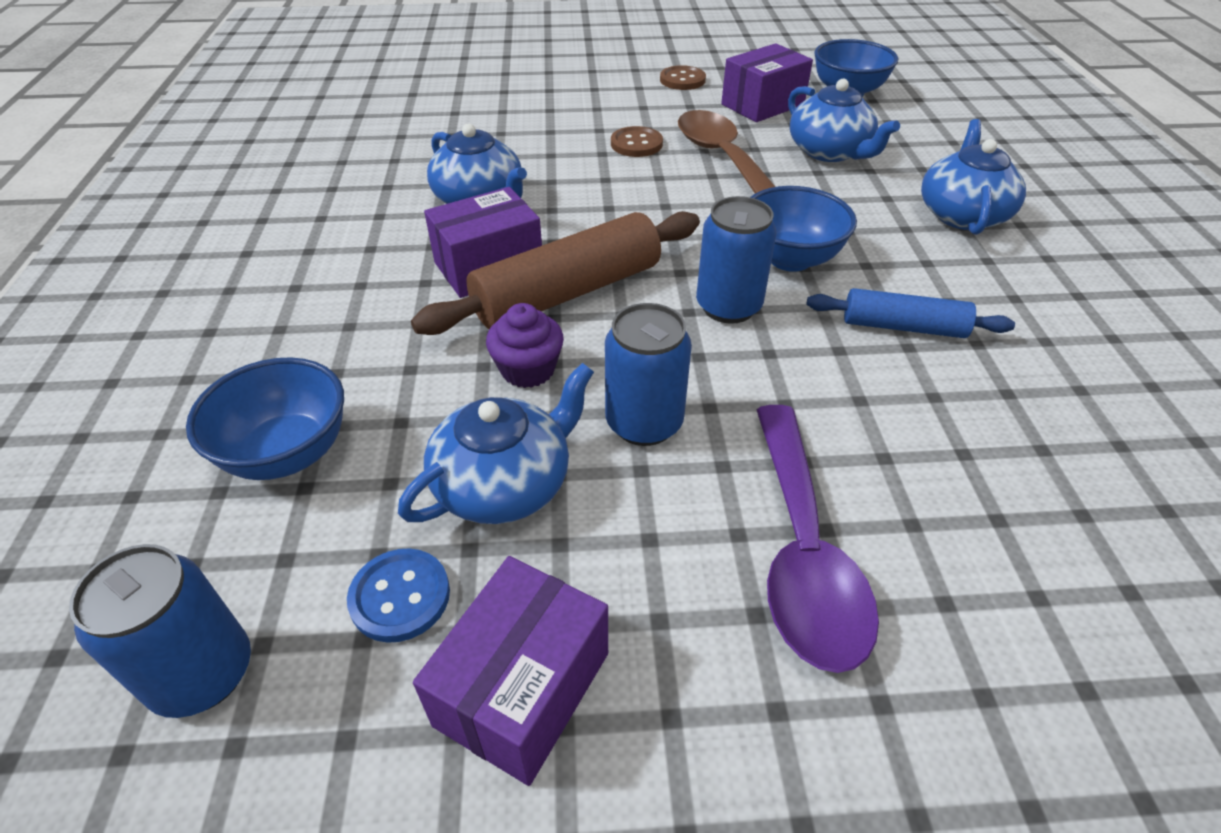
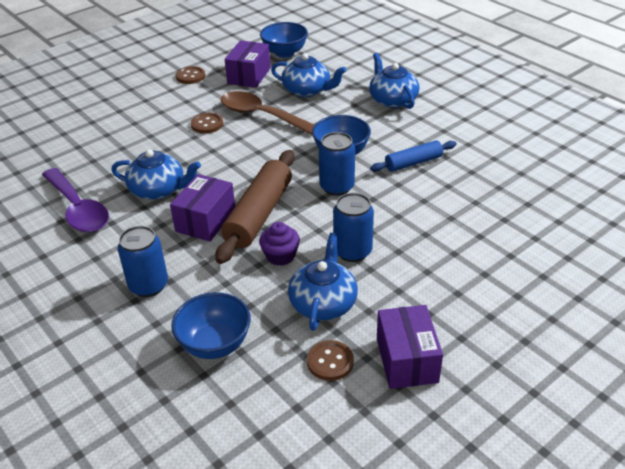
camera: 35 degrees left, 5 degrees down
blue can [69,544,251,718] -> blue can moved to [118,226,168,297]
blue button [347,548,450,643] -> brown button [307,340,354,381]
purple spoon [757,405,879,673] -> purple spoon moved to [42,168,109,232]

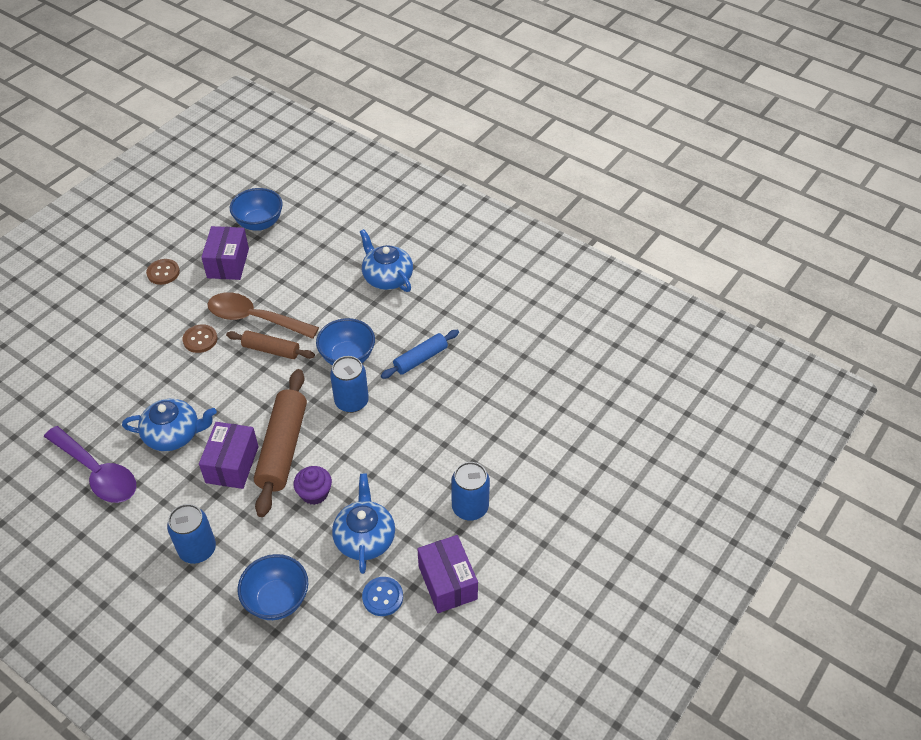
camera: 15 degrees left, 10 degrees up
blue teapot [271,53,346,97] -> none
brown button [307,340,354,381] -> blue button [362,577,403,616]
blue can [333,193,374,262] -> blue can moved to [451,462,490,520]
none -> brown rolling pin [226,330,315,359]

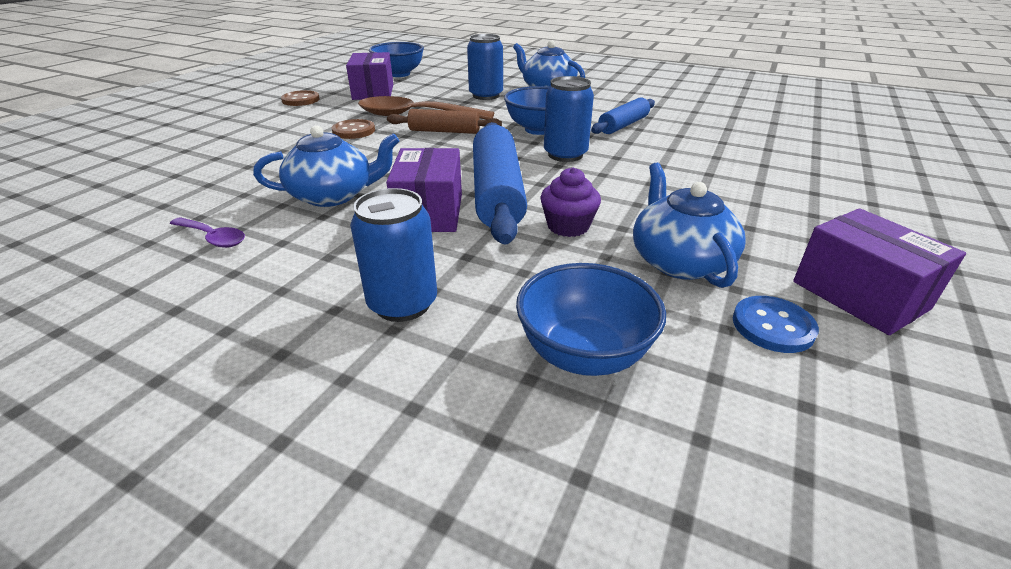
camera: 10 degrees left, 15 degrees down
purple spoon [44,426,136,503] -> purple spoon [170,217,245,248], size x0.49
brown rolling pin [254,369,307,517] -> blue rolling pin [473,122,527,245]
blue can [451,462,490,520] -> blue can moved to [467,34,503,100]

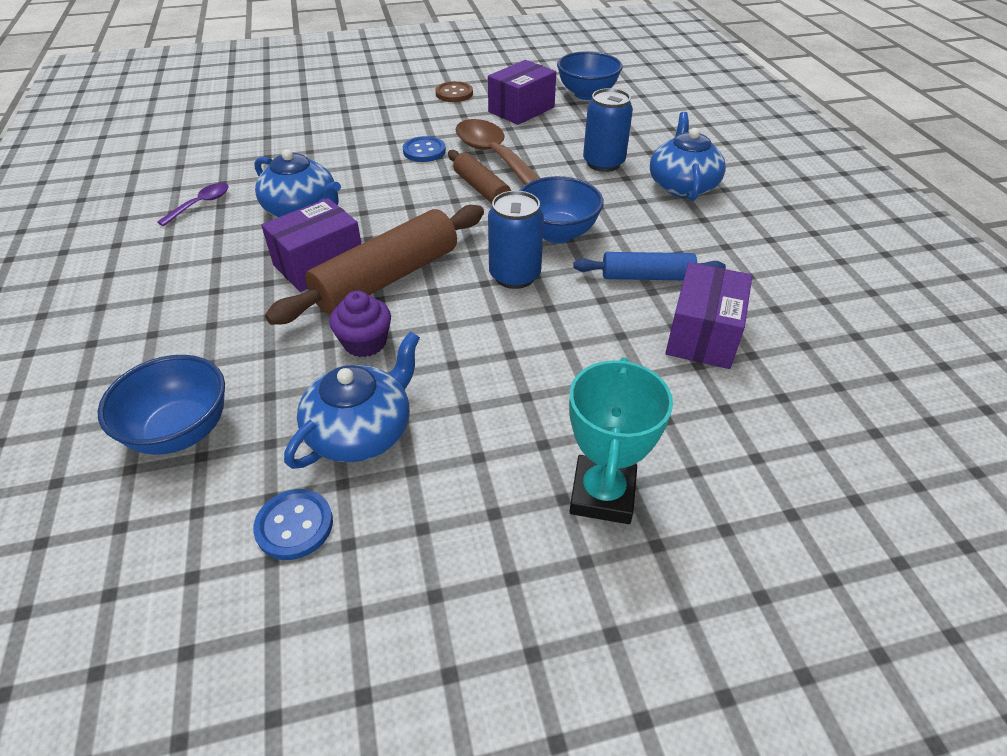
camera: 50 degrees right, 10 degrees up
purple spoon [170,217,245,248] -> purple spoon turned 135 degrees counterclockwise [157,183,229,226]
brown button [332,119,375,139] -> blue button [403,136,446,162]
blue can [350,188,437,322] -> none
blue rolling pin [473,122,527,245] -> brown rolling pin [265,205,484,325]
purple box [793,208,966,335] -> purple box moved to [665,262,752,369]
none -> turquoise trophy [569,357,673,524]

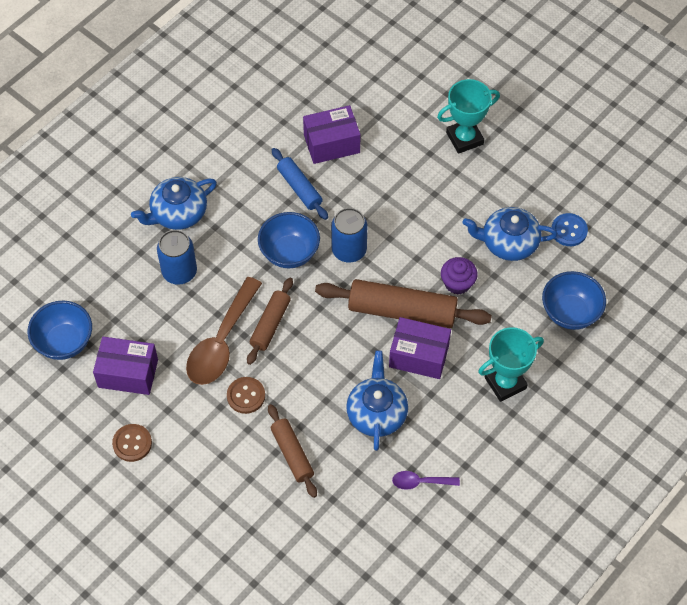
camera: 125 degrees left, 15 degrees up
blue button [403,136,446,162] -> brown button [227,377,265,414]
none -> brown rolling pin [268,404,317,498]
none -> turquoise trophy [478,327,544,402]

